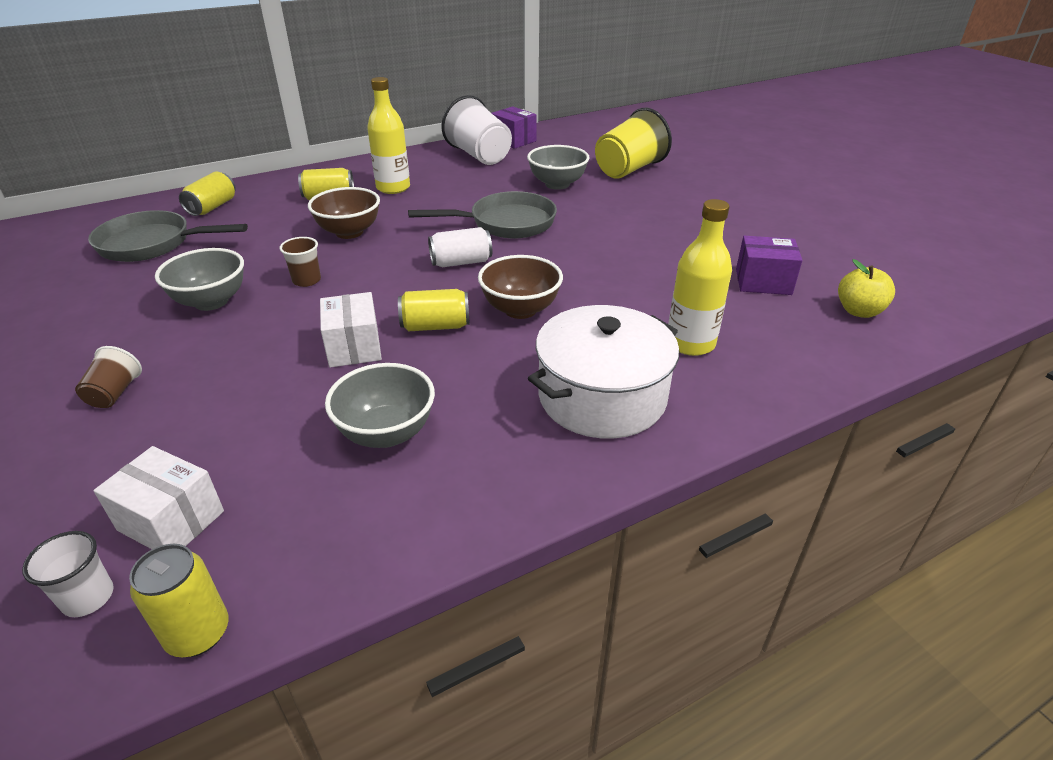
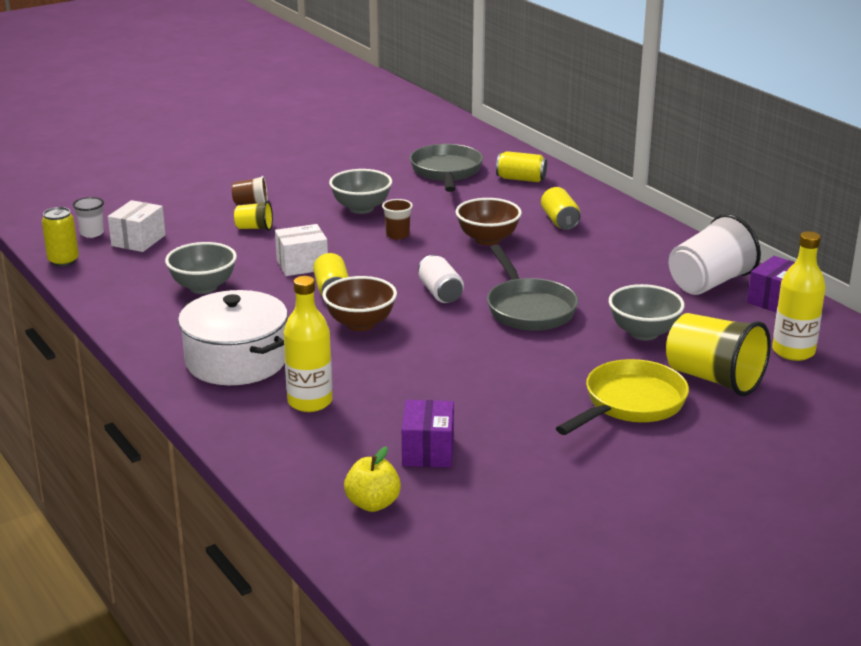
camera: 85 degrees right, 10 degrees down
yellow bottle [367,77,410,194] -> yellow bottle moved to [772,231,826,361]
none -> yellow cup [234,201,273,231]
none -> yellow pan [556,359,689,435]

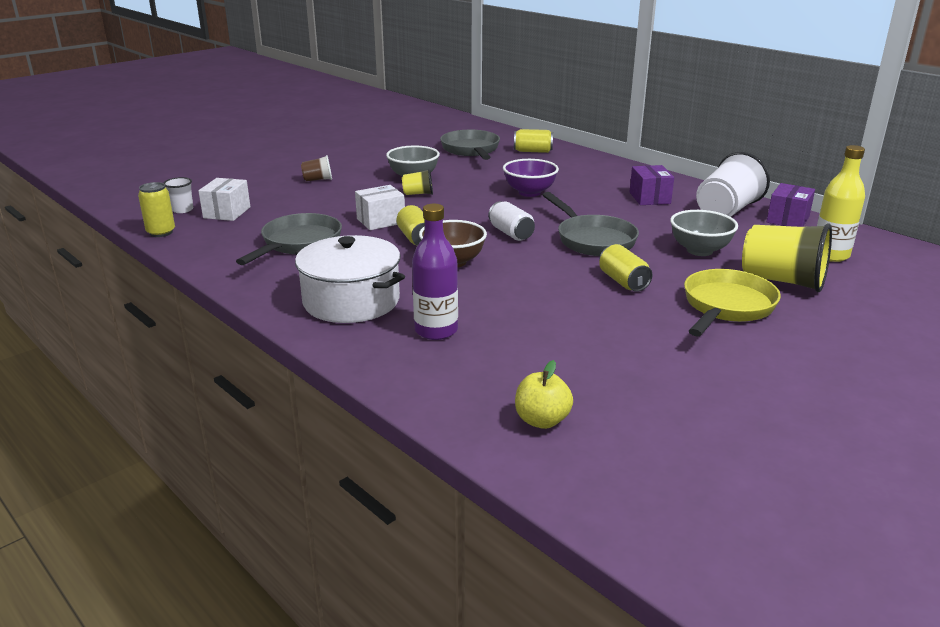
camera: 10 degrees left, 0 degrees up
grey bowl [165,242,237,294] -> grey pan [236,213,342,265]
yellow cup [234,201,273,231] -> yellow cup moved to [402,169,433,195]
yellow bottle [283,276,332,412] -> purple bottle [412,204,458,340]
brown cup [382,199,413,240] -> none
purple box [402,400,454,467] -> purple box moved to [630,165,674,205]
brown bowl [456,198,522,245] -> purple bowl [503,159,559,197]
yellow can [541,187,581,230] -> yellow can moved to [599,244,653,292]

